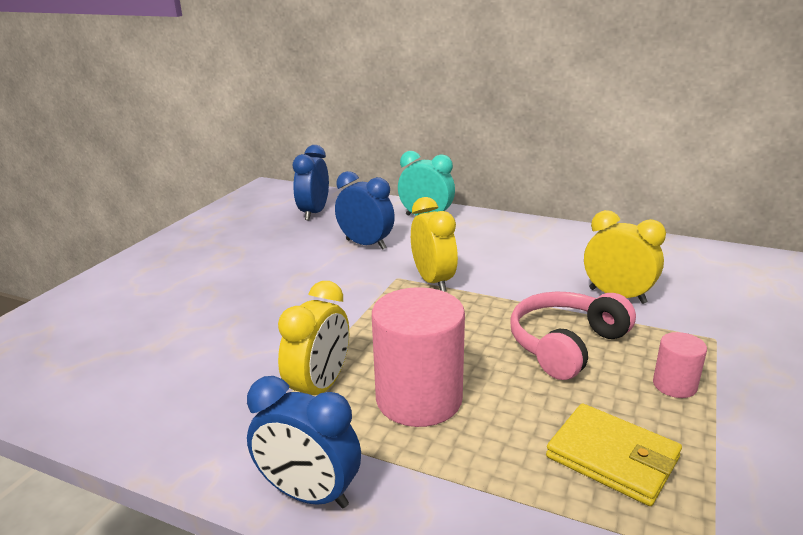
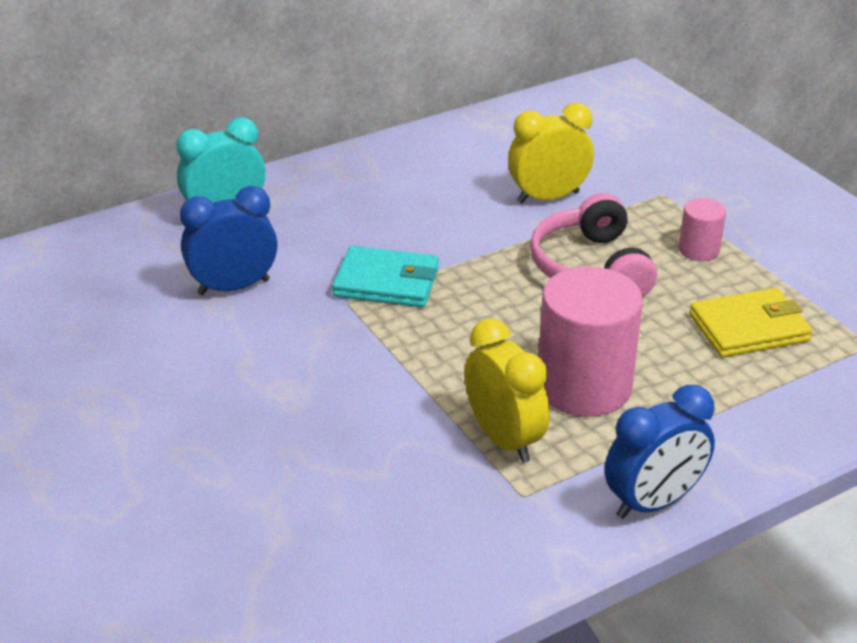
camera: 55 degrees left, 10 degrees up
blue clock [293,145,329,221] -> none
yellow clock [411,197,458,292] -> turquoise wallet [332,246,439,307]

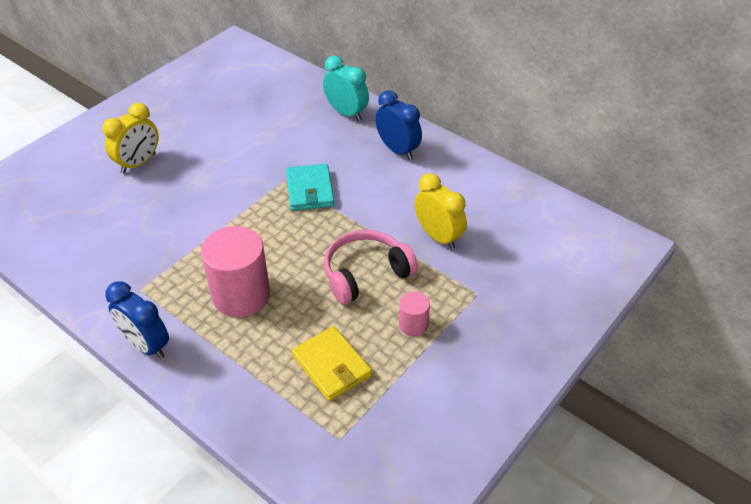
camera: 70 degrees right, 10 degrees up
blue clock [180,186,277,295] -> blue clock moved to [375,90,422,160]
yellow clock [464,318,550,463] -> yellow clock moved to [102,103,158,174]

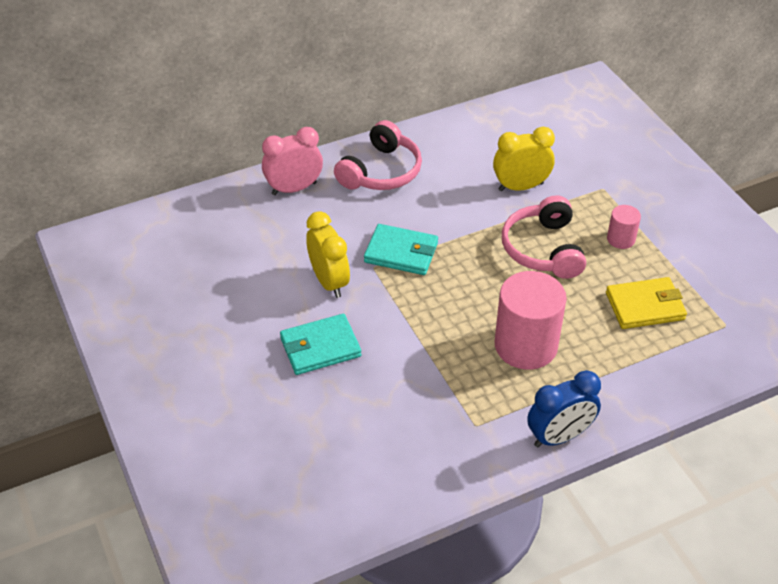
camera: 65 degrees left, 0 degrees up
yellow clock [102,103,158,174] -> yellow clock moved to [306,211,350,298]
turquoise clock [323,56,369,121] -> pink clock [262,127,323,195]
blue clock [375,90,422,160] -> pink headphones [334,120,422,190]
none -> turquoise wallet [280,314,361,375]

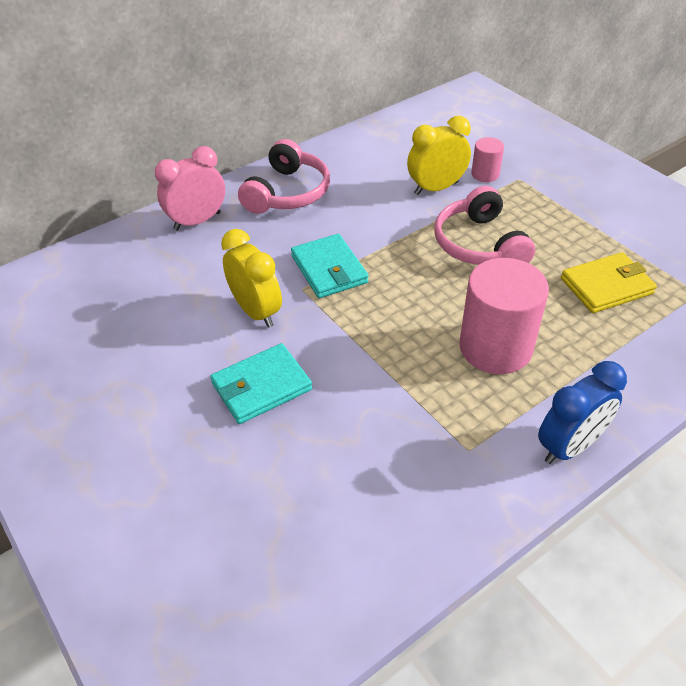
camera: 10 degrees left, 0 degrees up
turquoise wallet [364,224,438,275] -> turquoise wallet turned 60 degrees clockwise [291,234,369,298]
pink cylinder [607,205,641,249] -> pink cylinder moved to [471,137,504,182]

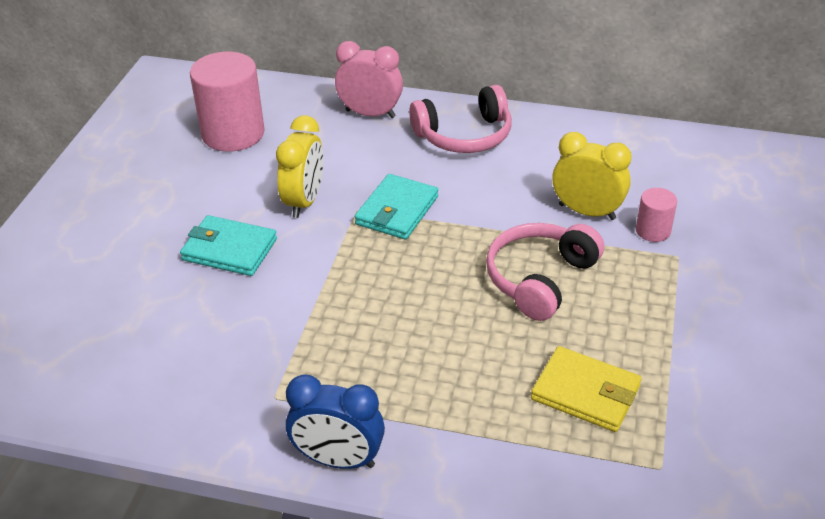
camera: 50 degrees right, 5 degrees down
pink cylinder [459,258,549,374] -> pink cylinder moved to [190,52,265,152]

